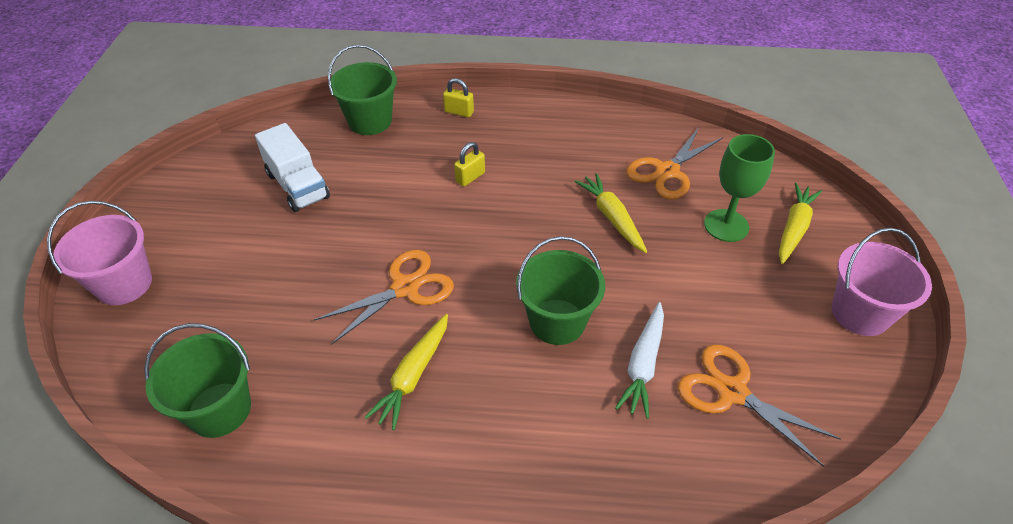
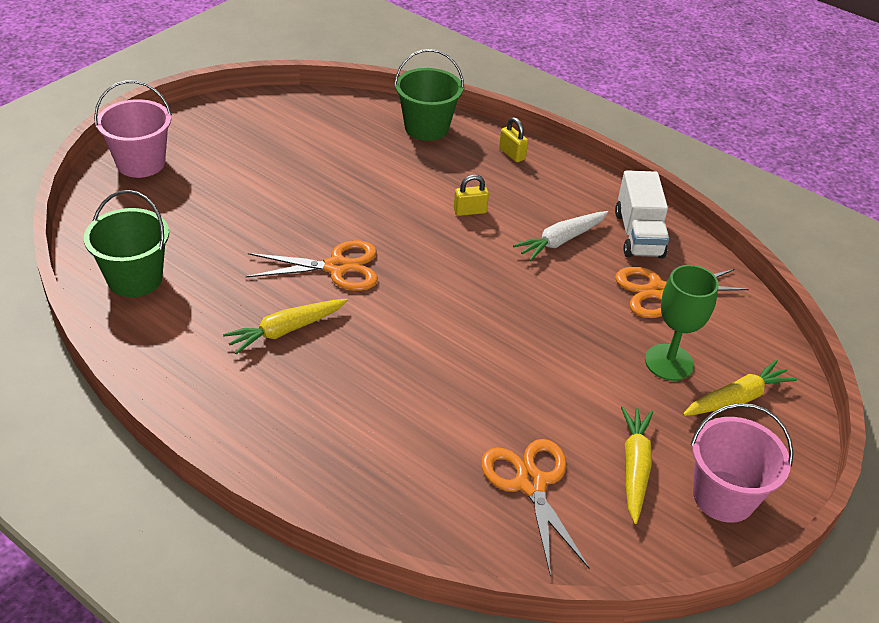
camera: 30 degrees right, 5 degrees down
white truck [255,123,330,212] -> white truck moved to [615,170,669,258]
green bucket [516,236,605,345] -> none
yellow carrot [574,173,647,253] -> yellow carrot moved to [621,406,653,524]
white carrot [615,302,664,418] -> white carrot moved to [513,211,608,261]

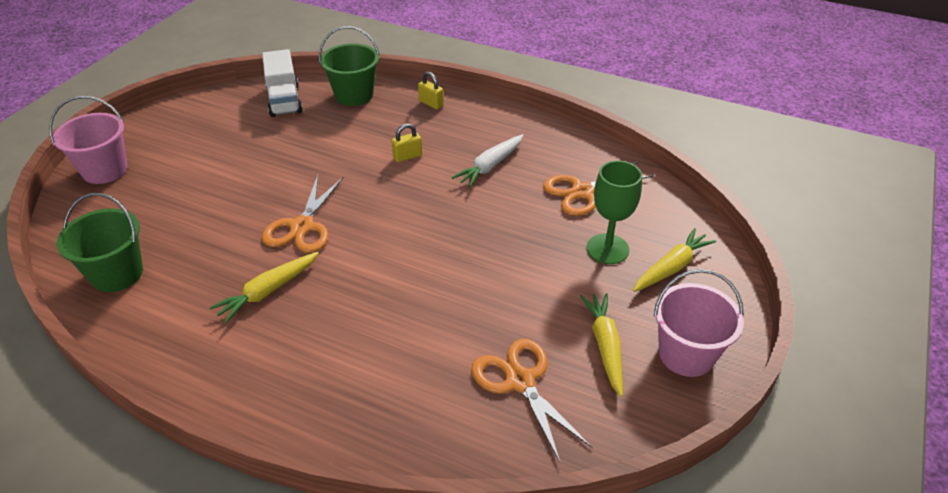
camera: 10 degrees left, 0 degrees up
orange scissors [246,240,378,291] -> orange scissors turned 120 degrees clockwise [262,175,344,253]
white truck [615,170,669,258] -> white truck moved to [262,49,303,117]

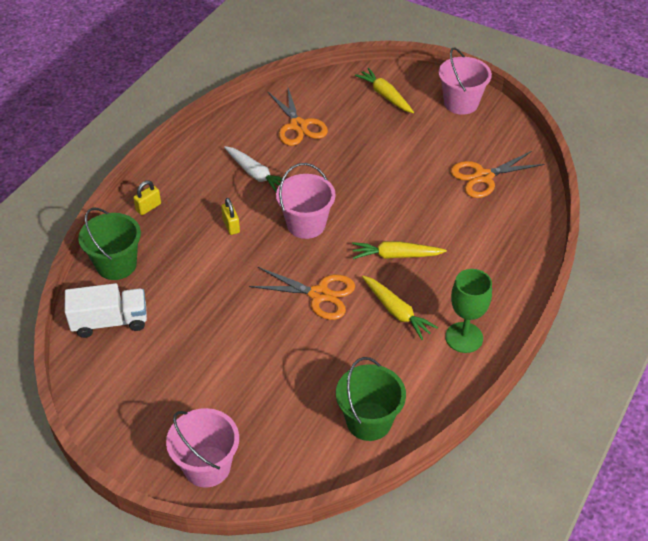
camera: 85 degrees left, 5 degrees up
yellow carrot [580,293,623,397] -> yellow carrot moved to [352,241,447,259]
green goblet [586,161,642,264] -> green goblet moved to [445,269,492,353]
none -> pink bucket [276,163,336,239]

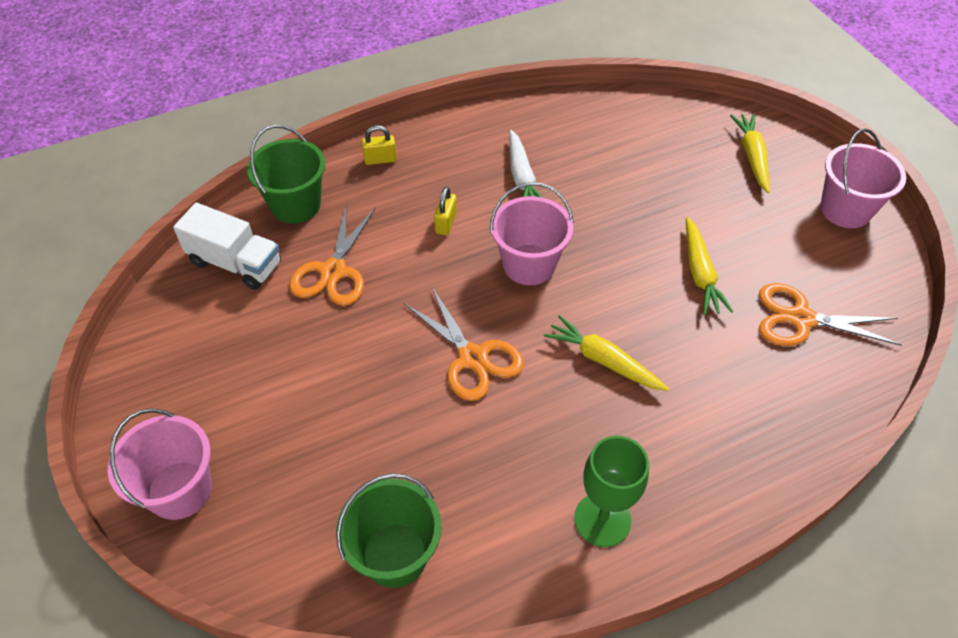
camera: 35 degrees right, 5 degrees up
orange scissors [268,88,328,146] -> orange scissors moved to [289,205,376,306]
yellow carrot [362,276,438,340] -> yellow carrot moved to [686,217,733,315]

